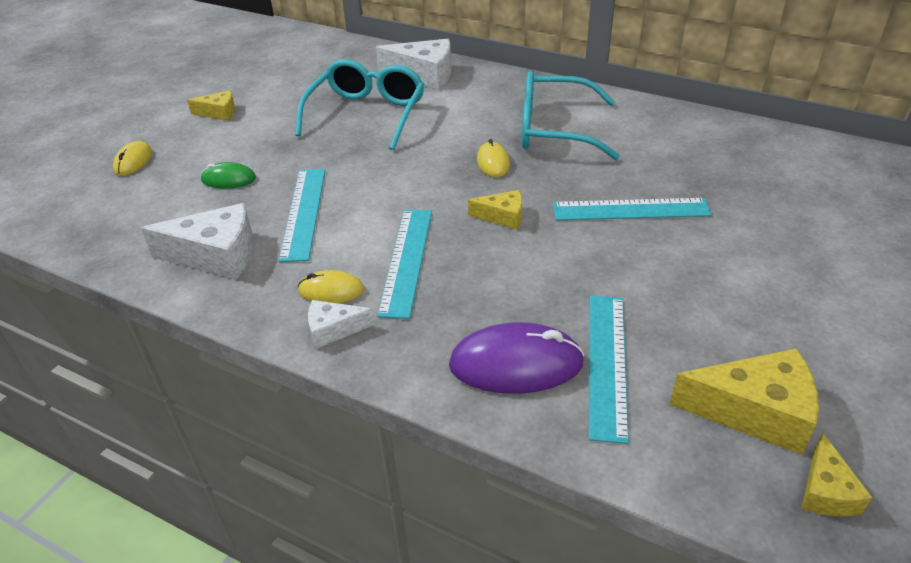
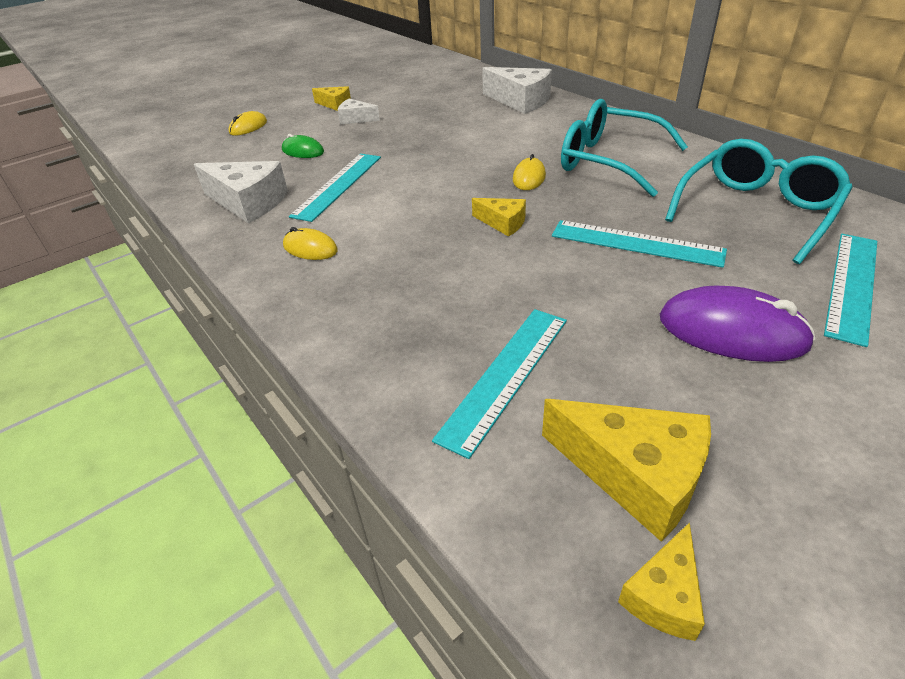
camera: 25 degrees right, 0 degrees up
turquoise glasses [295,59,425,150] -> turquoise glasses moved to [665,139,853,264]
white cheese [308,300,374,349] -> white cheese moved to [338,99,380,124]
turquoise ruler [377,210,432,319] -> turquoise ruler moved to [824,234,877,347]
purple mouse [449,322,584,394] -> purple mouse moved to [660,285,816,362]

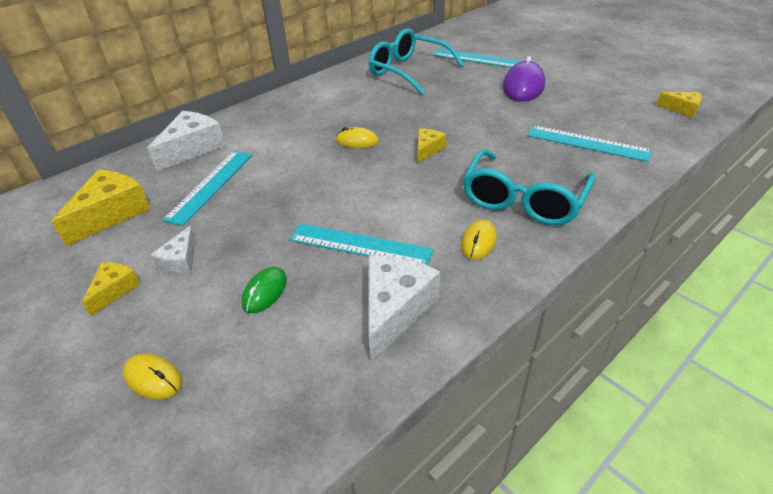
camera: 95 degrees left, 0 degrees up
yellow cheese [542,399,711,542] -> yellow cheese moved to [51,170,151,246]
turquoise ruler [552,220,727,268] -> turquoise ruler moved to [162,151,252,226]
turquoise glasses [561,99,688,197] -> turquoise glasses moved to [463,149,596,225]

